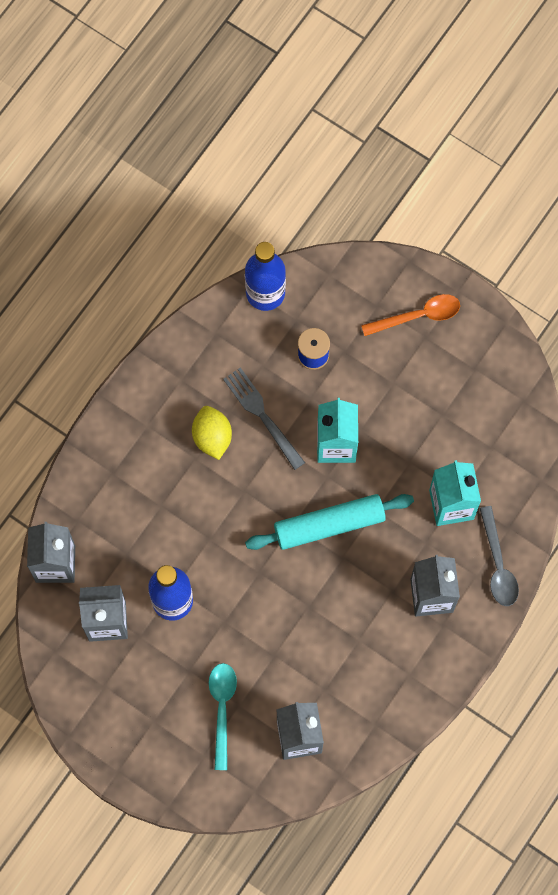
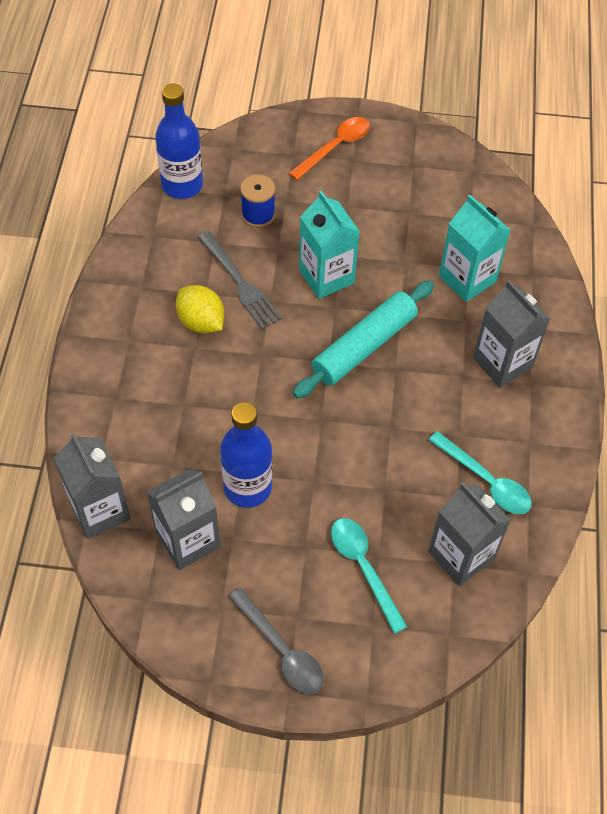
camera: 30 degrees left, 15 degrees down
grey fork [223,367,305,470] -> grey fork turned 150 degrees counterclockwise [198,231,282,329]
grey spoon [479,506,519,606] -> grey spoon moved to [229,588,324,694]
none -> turquoise spoon [429,431,532,514]

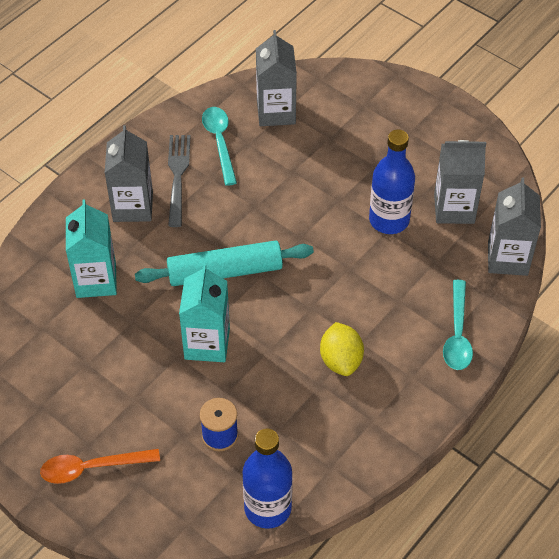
camera: 145 degrees left, 5 degrees down
grey fork [198,231,282,329] -> grey fork moved to [168,135,190,227]
grey spoon [229,588,324,694] -> none
turquoise spoon [331,518,408,634] -> turquoise spoon moved to [443,280,473,370]

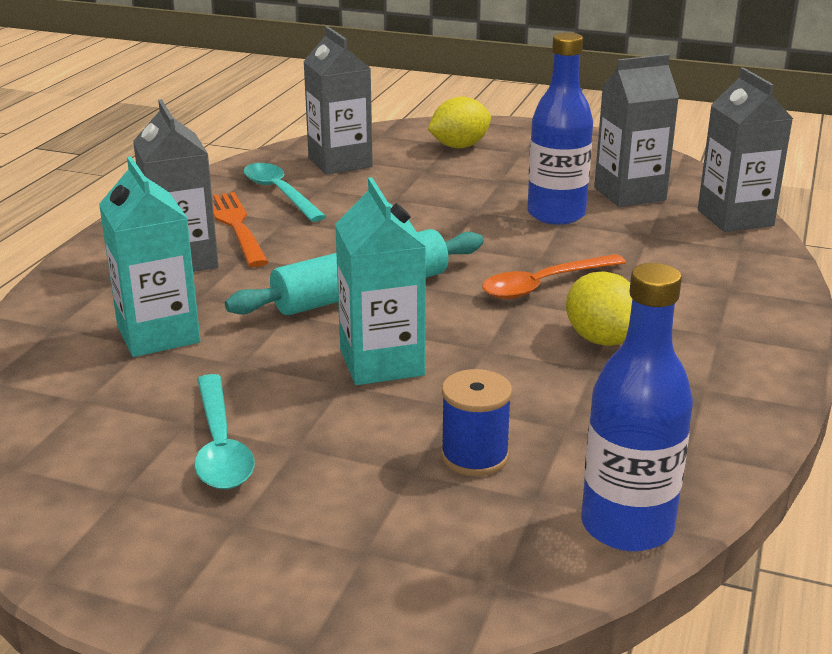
camera: 20 degrees left, 25 degrees down
orange spoon [40,449,160,484] -> orange spoon moved to [482,254,626,299]
grey fork [168,135,190,227] -> orange fork [213,192,268,267]
turquoise spoon [443,280,473,370] -> turquoise spoon moved to [194,374,255,489]
none -> yellow lemon [428,97,491,148]

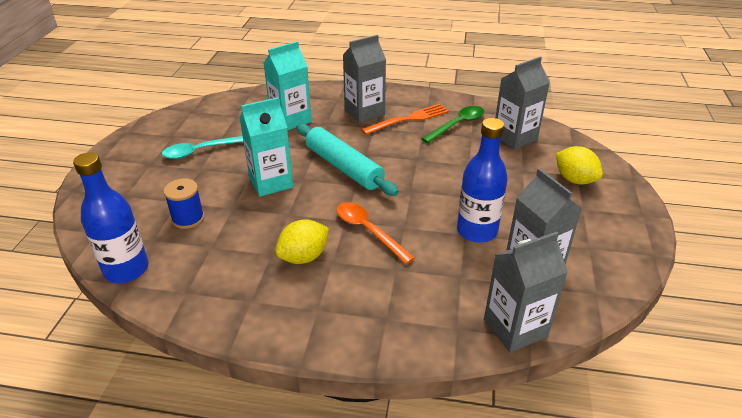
camera: 80 degrees right, 10 degrees up
turquoise spoon [243,163,326,222] -> green spoon [422,106,484,143]

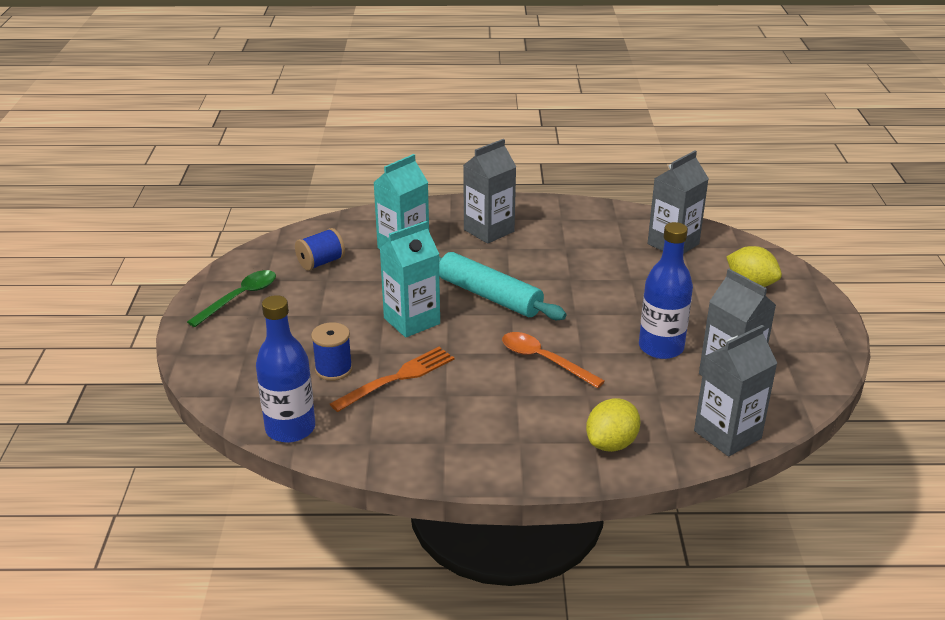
camera: 10 degrees left, 5 degrees down
turquoise spoon [162,136,243,159] -> none
yellow lemon [276,219,329,264] -> yellow lemon moved to [586,398,641,452]
orange fork [361,104,449,135] -> orange fork moved to [330,347,454,412]
green spoon [422,106,484,143] -> green spoon moved to [187,270,276,327]
none -> blue spool [295,228,345,271]

